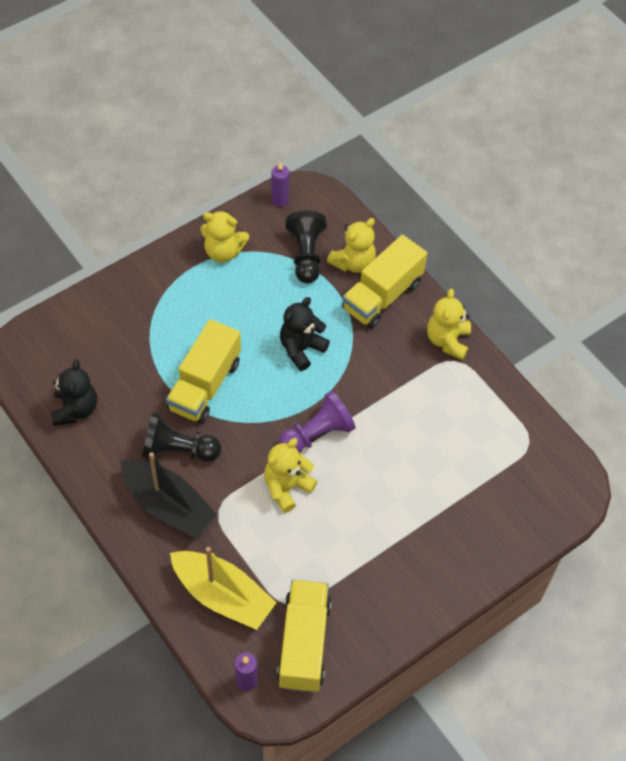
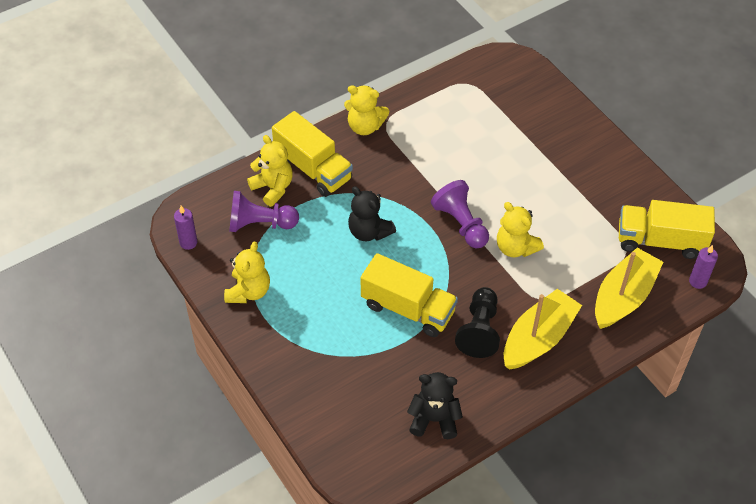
camera: 85 degrees left, 5 degrees down
black boat [121,452,217,538] -> yellow boat [504,289,582,370]
black pawn [285,211,327,284] -> purple pawn [229,191,299,232]

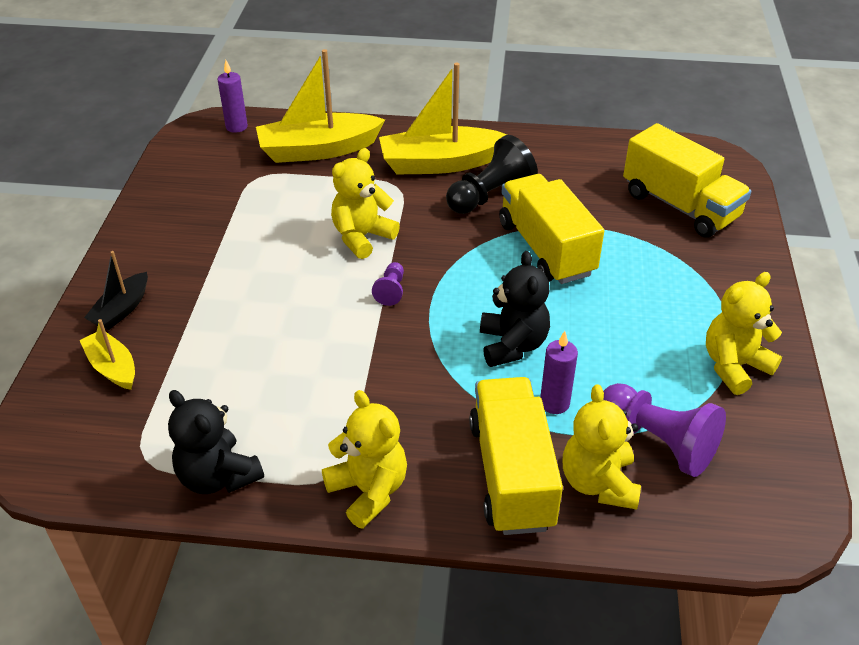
camera: 140 degrees left, 10 degrees down
purple candle [174,206,197,250] -> purple candle moved to [540,331,578,414]
black teddy bear [407,372,463,439] -> black teddy bear moved to [168,390,264,494]
purple pawn [431,180,489,248] -> purple pawn [372,262,404,306], size x0.49
yellow teddy bear [497,202,544,257] -> yellow teddy bear turned 135 degrees counterclockwise [331,148,400,259]
yellow truck [619,200,715,259] -> yellow truck moved to [623,123,751,238]
none -> yellow boat [79,319,135,390]
none -> black boat [84,251,148,330]

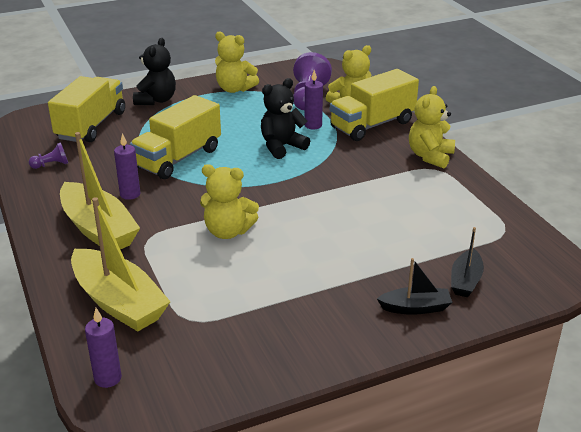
camera: 120 degrees left, 10 degrees down
yellow boat [79,319,135,390] -> black boat [451,227,484,297]
black teddy bear [168,390,264,494] -> black teddy bear moved to [133,38,176,105]
purple pawn [372,262,404,306] -> purple pawn moved to [29,142,68,169]
black pawn [446,135,538,214] -> purple candle [114,133,140,200]

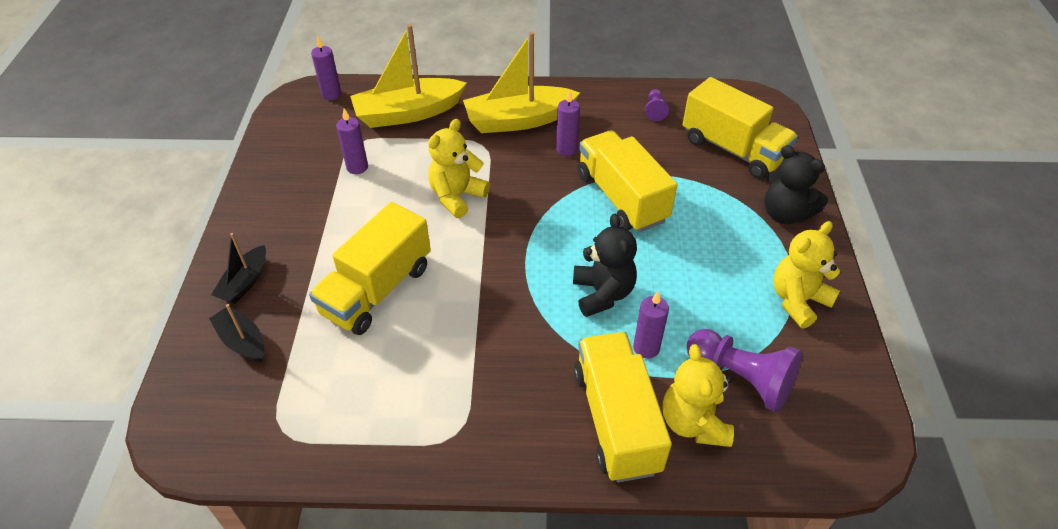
camera: 115 degrees right, 15 degrees up
yellow teddy bear [409,86,455,168] -> none
none -> yellow truck [309,202,431,335]
none -> purple candle [336,108,368,174]

